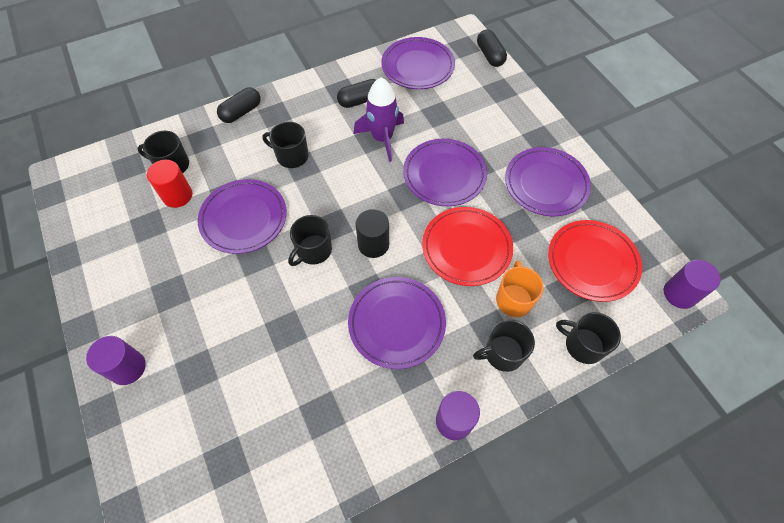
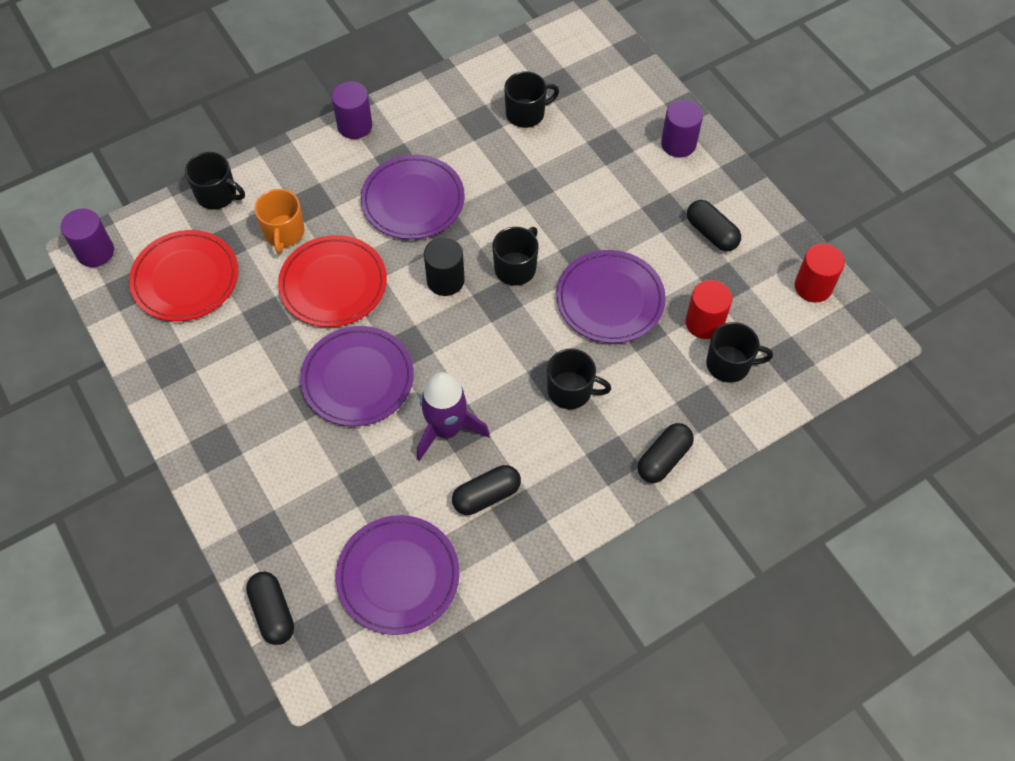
camera: 175 degrees right, 0 degrees up
black mug [473,320,535,372] -> black mug moved to [504,72,559,128]
purple plate [505,147,591,216] -> none
none -> black capsule [687,200,741,251]
none -> red cylinder [795,244,845,303]

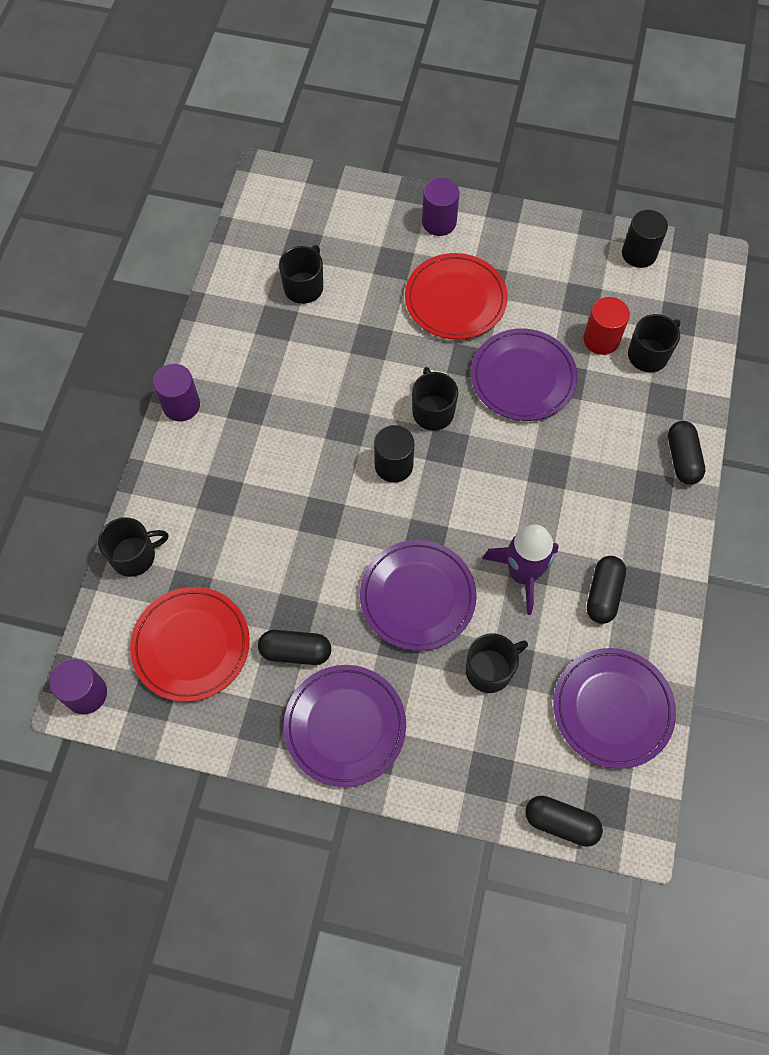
camera: 45 degrees left, 5 degrees up
orange mug [255,189,304,253] -> none
red plate [278,235,387,327] -> red plate moved to [405,253,508,340]
purple plate [361,155,465,239] -> purple plate moved to [284,665,406,787]
black mug [547,348,611,409] -> black mug moved to [466,633,528,693]
black capsule [687,200,741,251] -> black capsule moved to [258,630,331,665]
red cylinder [795,244,845,303] -> black cylinder [622,210,668,268]

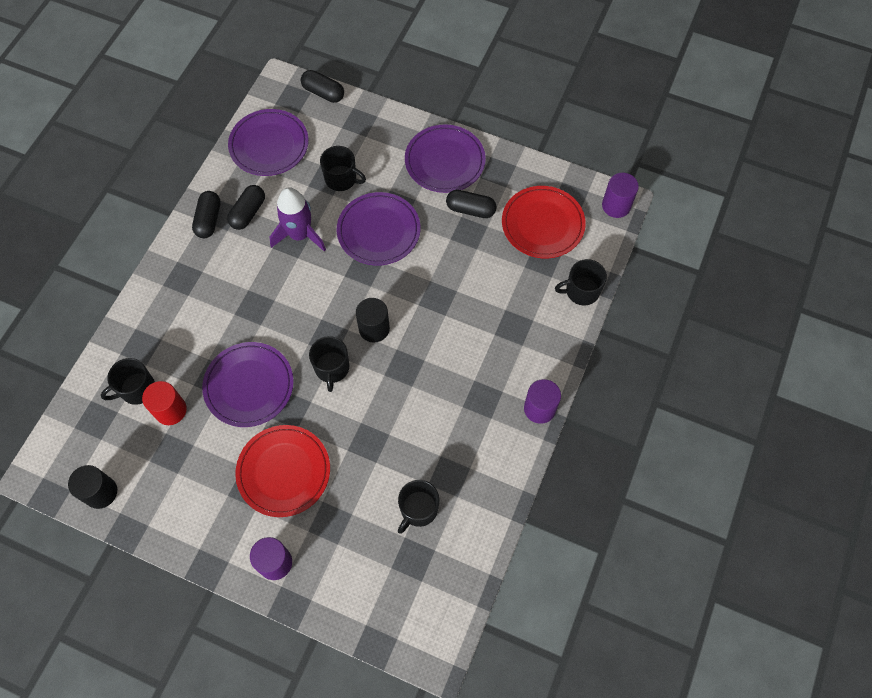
camera: 170 degrees left, 0 degrees up
black mug [466,633,528,693] -> black mug turned 135 degrees counterclockwise [320,146,366,191]
black capsule [668,421,705,485] -> black capsule moved to [192,191,220,238]

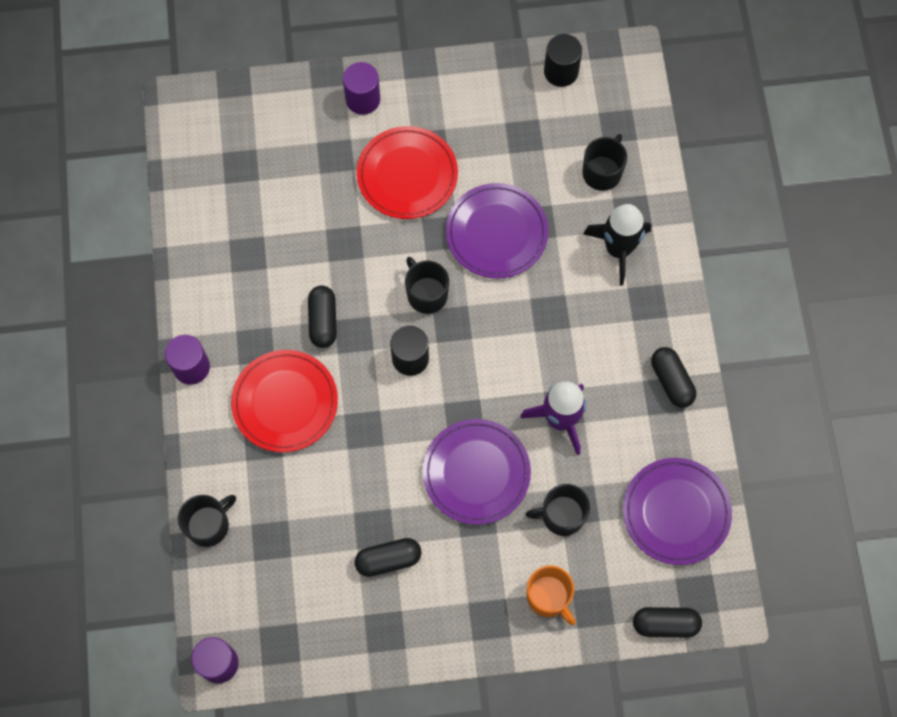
camera: 150 degrees right, 5 degrees up
red cylinder [142,381,187,425] -> none
black capsule [227,185,265,230] -> black capsule moved to [308,285,337,348]
black mug [398,480,439,534] -> none
purple plate [405,124,486,193] -> none
red plate [502,186,586,258] -> red plate moved to [231,350,338,452]
none -> orange mug [526,565,576,625]
none -> black rocket [583,204,651,286]

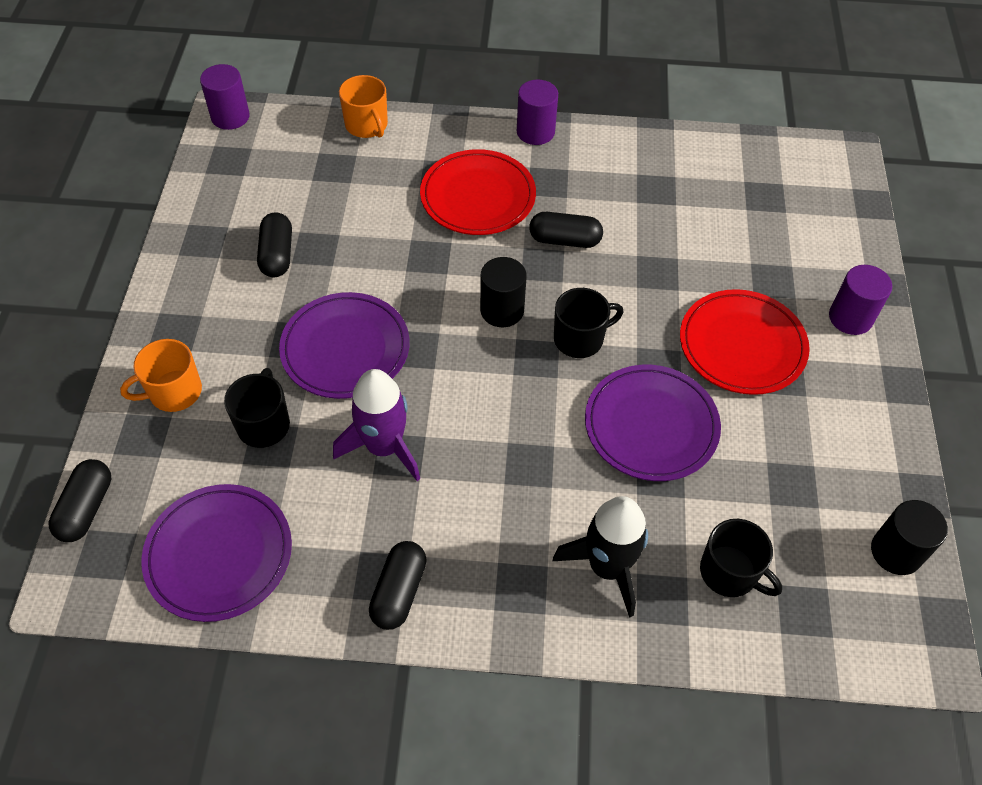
camera: 100 degrees right, 15 degrees down
black mug [178,495,236,547] -> orange mug [339,75,388,138]
black capsule [651,347,696,408] -> black capsule turned 60 degrees counterclockwise [369,541,427,630]

